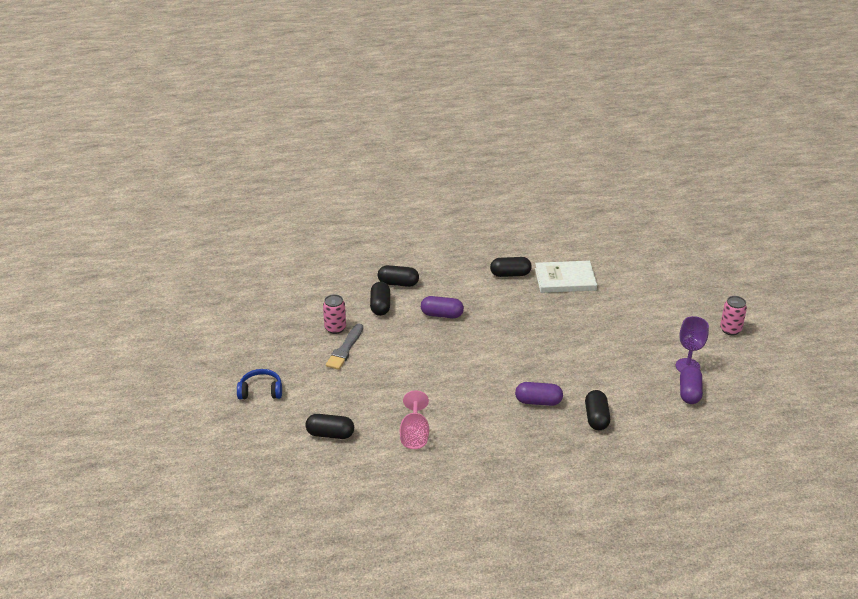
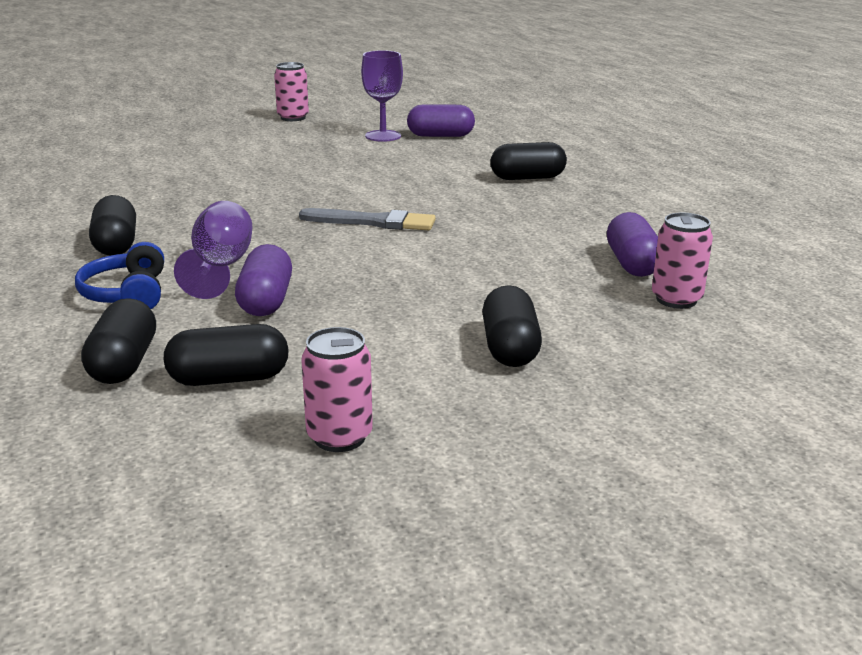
camera: 100 degrees left, 10 degrees down
blue headphones [237,369,282,399] -> blue headphones moved to [75,242,164,309]
black capsule [305,414,354,439] -> black capsule moved to [482,285,542,367]
grey brush [326,323,363,370] -> grey brush moved to [299,208,436,230]
pink goblet [400,390,429,449] -> pink can [652,213,713,309]
purple capsule [515,382,563,406] -> purple capsule moved to [607,212,658,277]
white book [535,261,597,293] -> none
none -> purple goblet [174,201,252,299]

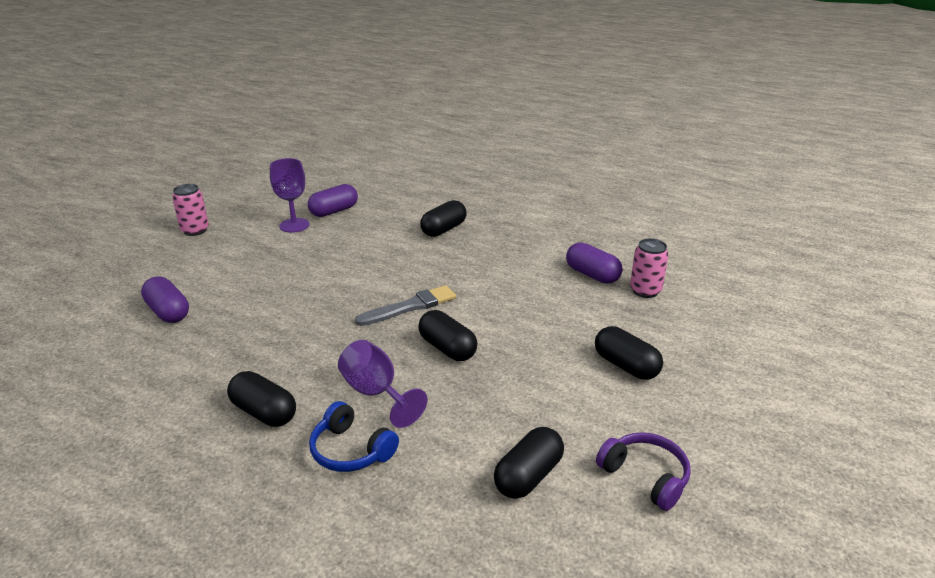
camera: 40 degrees left, 5 degrees up
black capsule [81,298,156,384] -> black capsule moved to [418,310,477,361]
purple capsule [235,244,292,316] -> purple capsule moved to [141,276,189,323]
pink can [301,327,373,452] -> purple headphones [596,432,691,511]

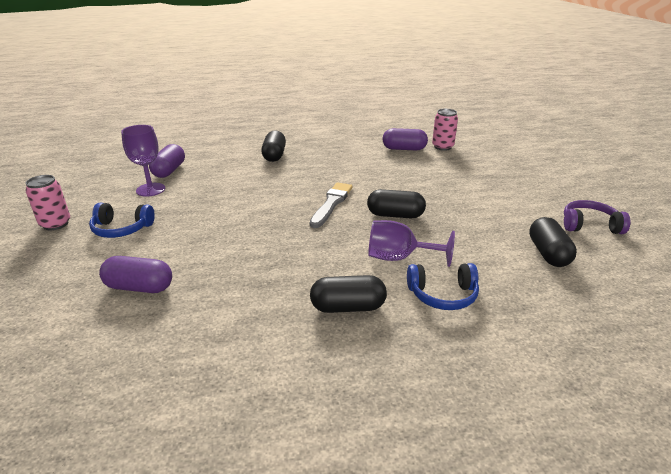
camera: 40 degrees left, 0 degrees up
black capsule [595,326,663,380] -> none
none -> blue headphones [89,203,155,238]

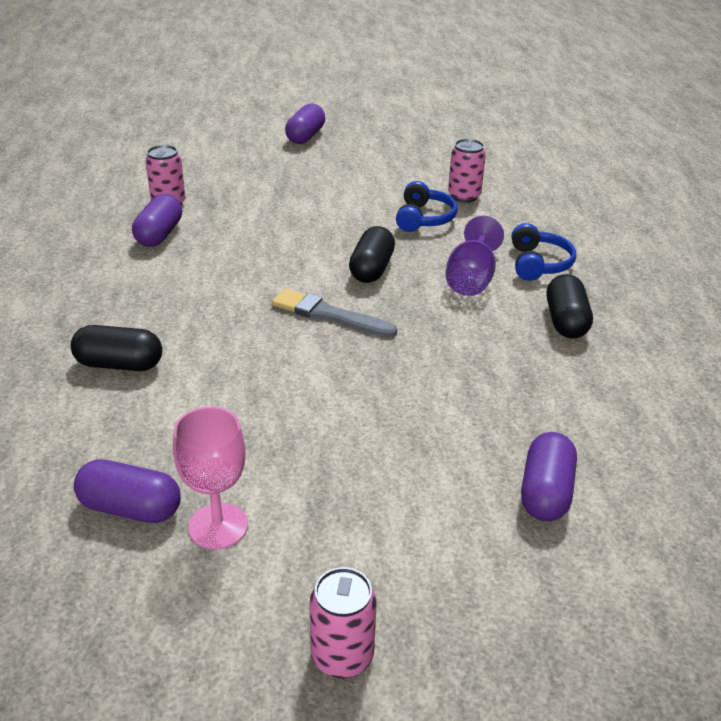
camera: 85 degrees left, 5 degrees up
blue headphones [89,203,155,238] -> blue headphones moved to [396,181,458,232]
purple goblet [121,125,165,197] -> pink goblet [173,407,248,549]
black capsule [529,217,577,267] -> pink can [448,139,486,203]
purple headphones [564,200,630,234] -> none
none -> purple capsule [285,103,325,144]

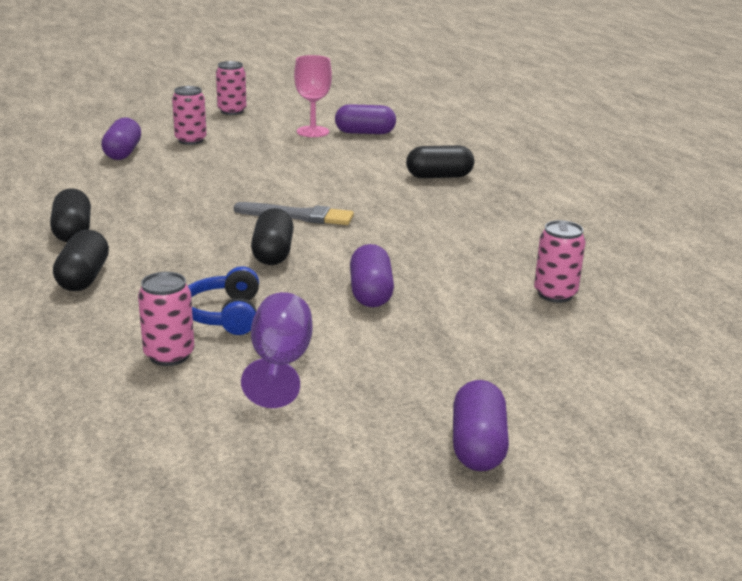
camera: 165 degrees right, 10 degrees down
purple capsule [132,194,182,247] -> purple capsule moved to [350,244,394,307]
purple goblet [446,216,504,296] -> purple goblet moved to [241,292,312,408]
blue headphones [512,223,576,281] -> black capsule [53,229,109,291]
none -> pink can [172,86,207,145]

